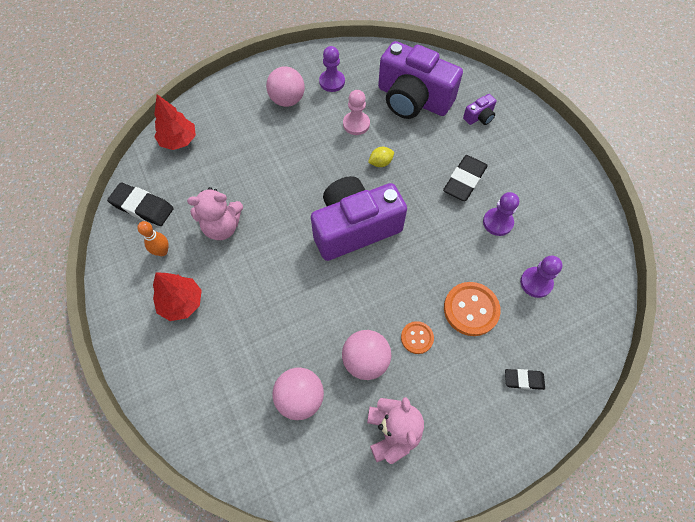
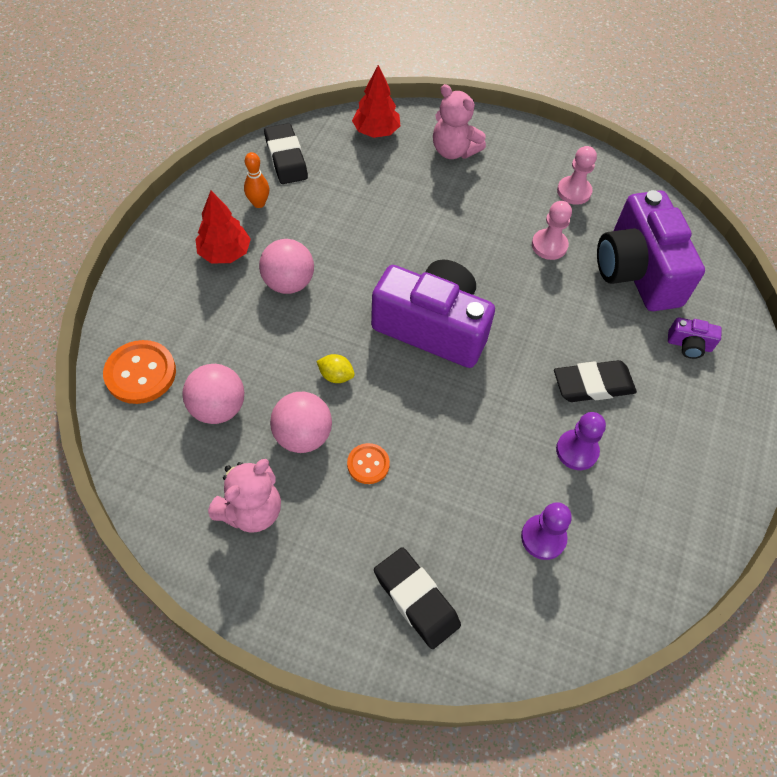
camera: 45 degrees right, 5 degrees down
pink teddy bear [187,187,243,240] -> pink teddy bear moved to [433,84,486,159]
pink ball [266,66,305,107] -> pink ball moved to [259,239,314,294]
purple pawn [319,46,345,92] -> pink pawn [557,146,597,205]
yellow lemon [368,147,394,167] -> yellow lemon moved to [316,354,355,383]
orange button [444,282,501,336] -> orange button moved to [103,340,176,404]
black eraser [505,369,545,390] -> black eraser [374,547,461,649], size x1.70

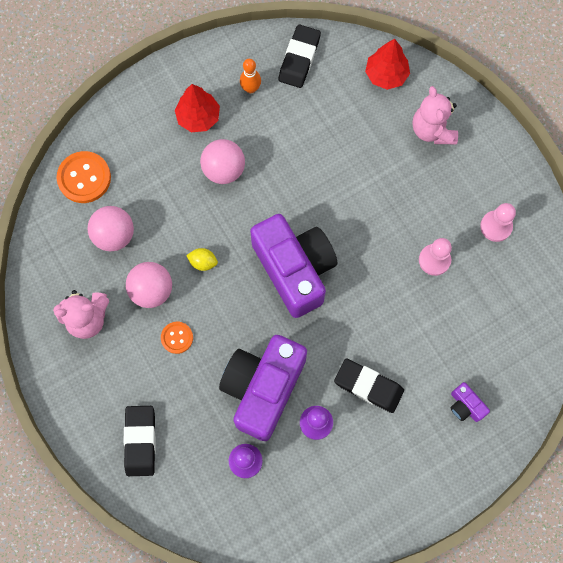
camera: 40 degrees right, 15 degrees up
yellow lemon [316,354,355,383] -> yellow lemon turned 45 degrees counterclockwise [186,248,218,271]
purple camera [597,190,705,311] -> purple camera moved to [219,335,307,441]

